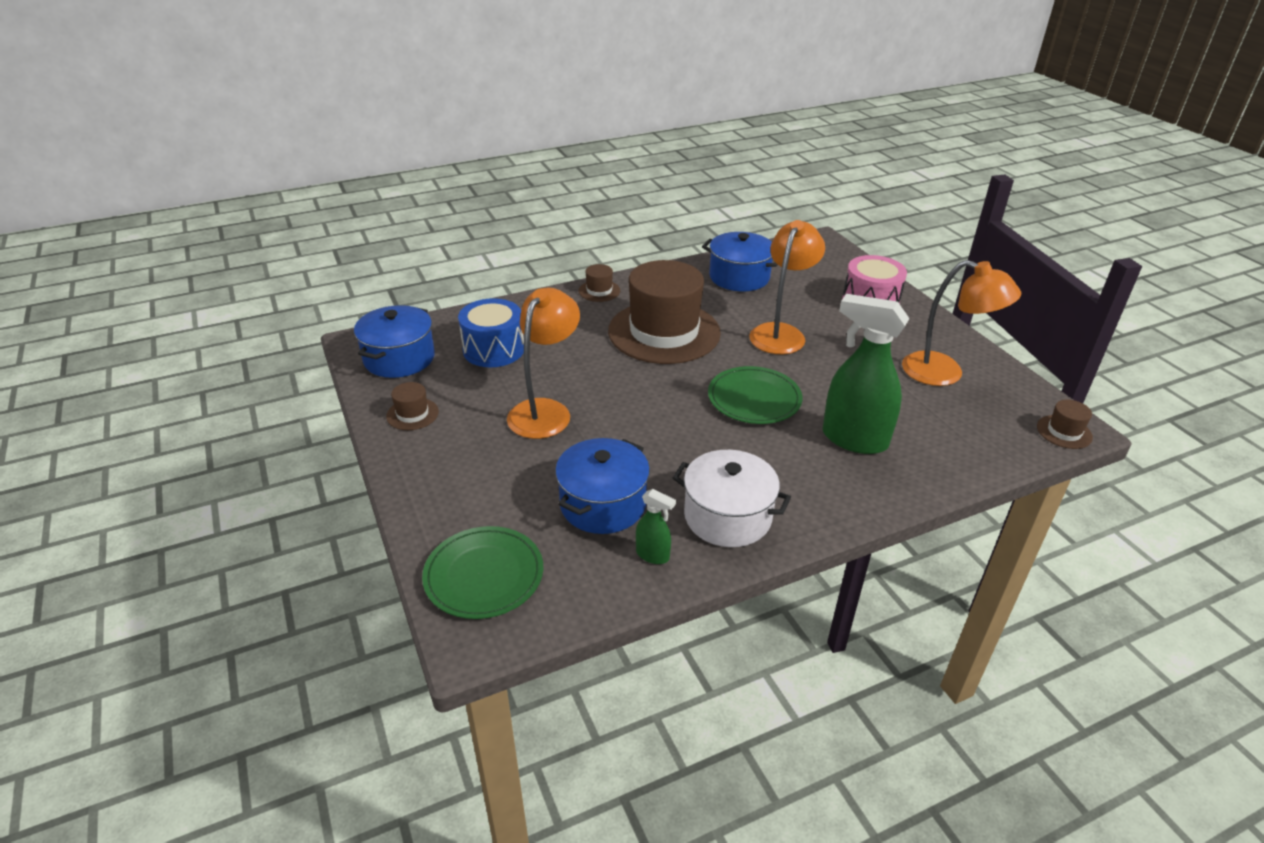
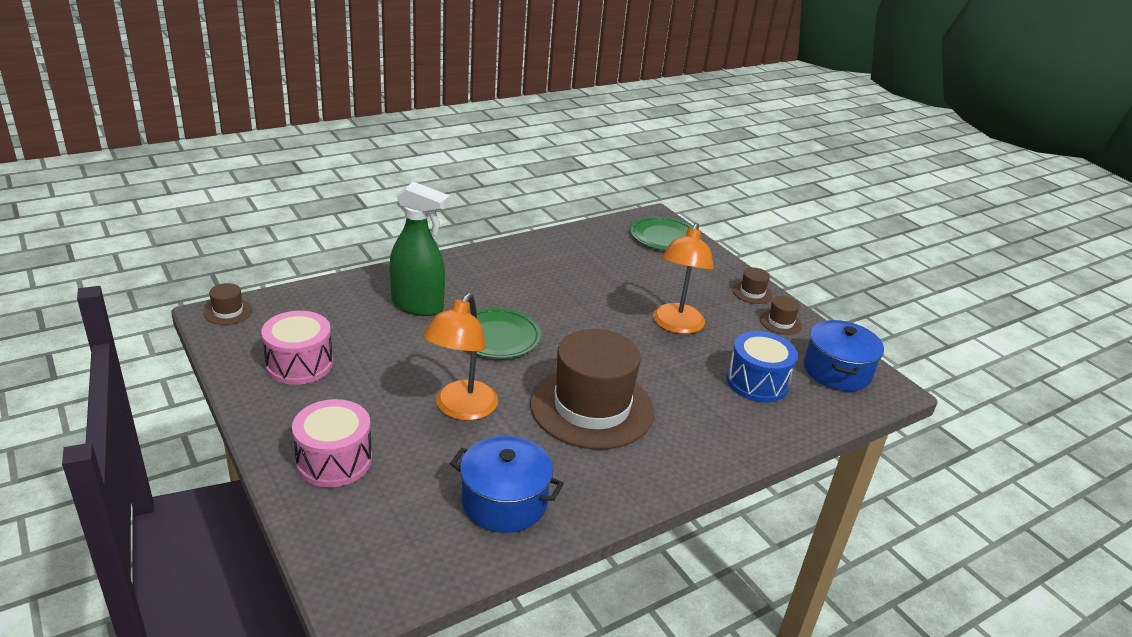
camera: 170 degrees right, 5 degrees down
blue pot [555,438,650,534] -> none
brown hat [579,264,620,302] -> brown hat moved to [732,268,773,304]
green spray bottle [636,489,676,564] -> none
white pot [673,450,791,547] -> none
orange lamp [902,260,1021,386] -> pink drum [261,311,333,385]

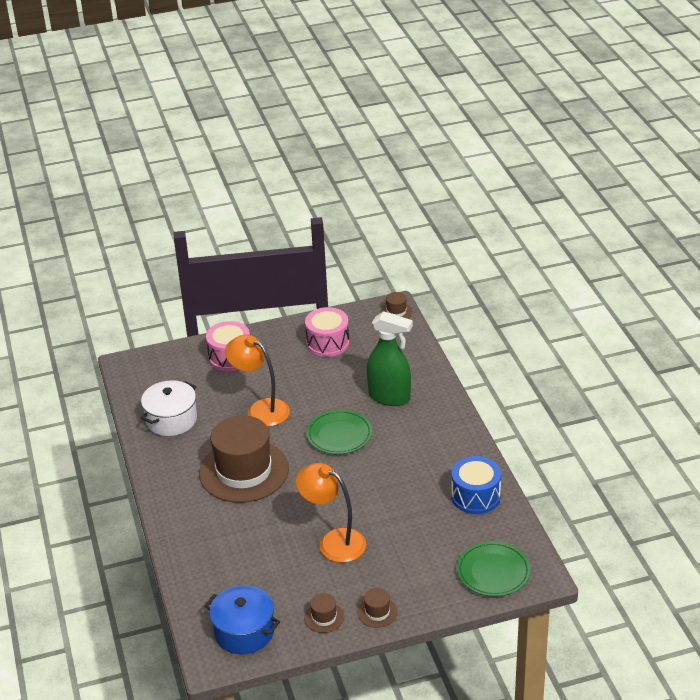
camera: 110 degrees right, 5 degrees up
green spray bottle [389,182,450,316] -> green spray bottle turned 105 degrees counterclockwise [367,311,413,406]
blue pot [450,436,564,533] -> white pot [141,380,197,436]
blue drum [727,331,798,402] -> blue drum moved to [451,456,501,514]

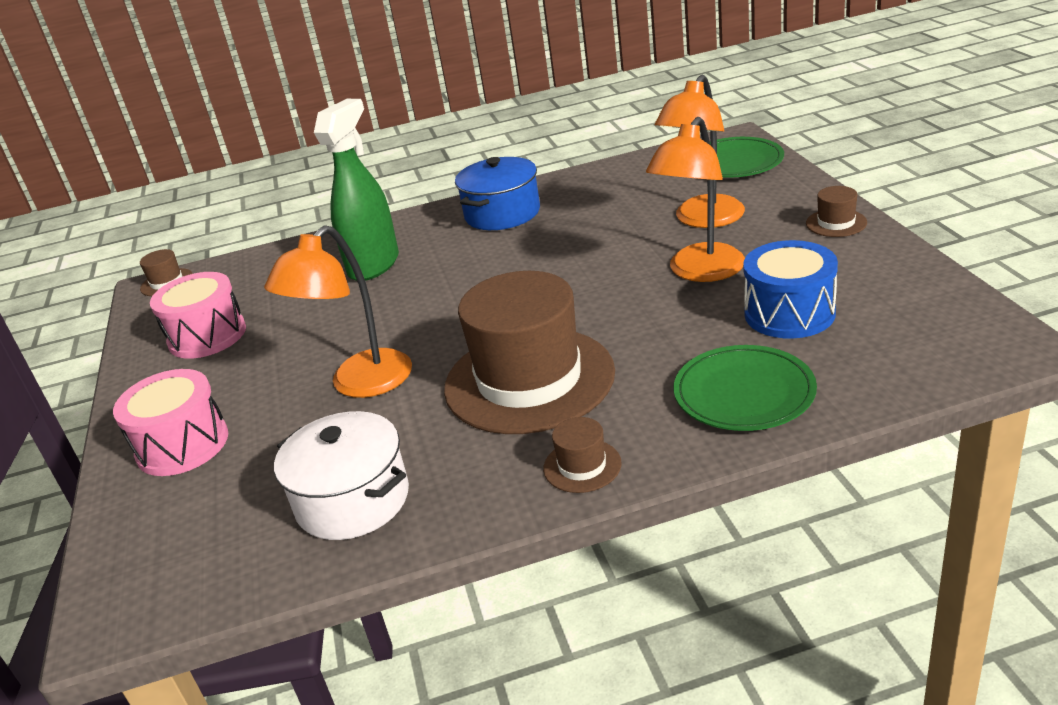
camera: 85 degrees left, 5 degrees down
blue pot [204,585,280,654] -> blue pot moved to [455,157,540,230]
brown hat [304,593,344,633] -> brown hat moved to [543,417,622,493]
green plate [306,409,372,454] -> green plate moved to [673,345,817,431]
blue drum [451,456,501,514] -> blue drum moved to [743,240,838,339]
none -> orange lamp [655,75,745,228]

